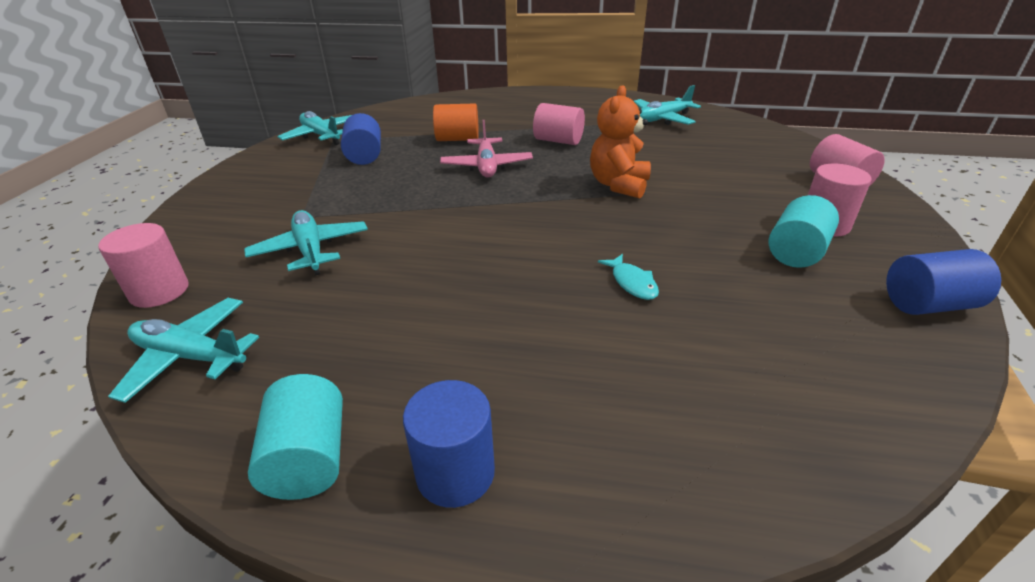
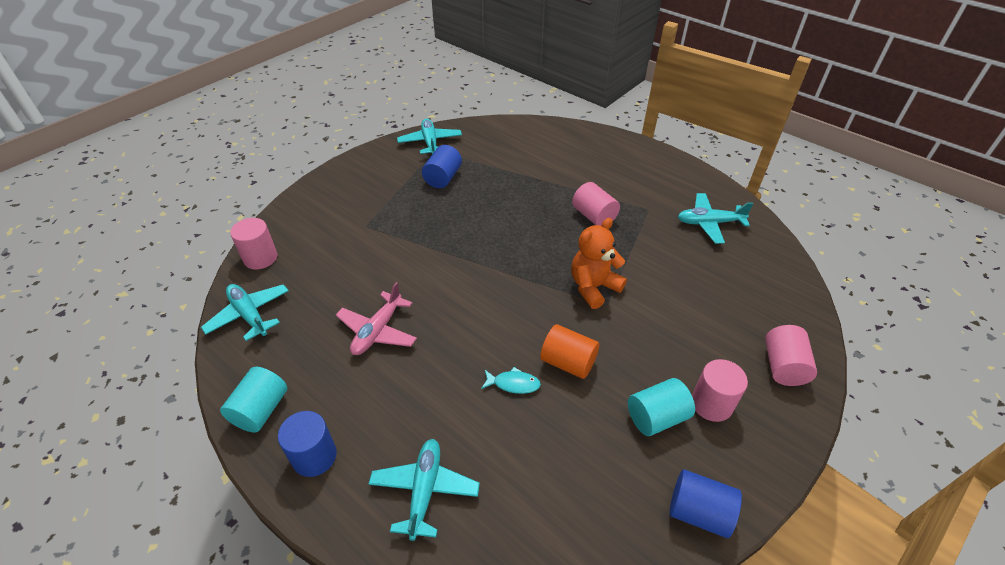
camera: 30 degrees right, 10 degrees up
turquoise plane [244,210,368,276] -> turquoise plane moved to [369,439,480,541]
orange cylinder [433,104,479,141] -> orange cylinder moved to [540,324,599,379]
pink plane [440,120,533,178] -> pink plane moved to [336,282,417,355]
turquoise fish [598,254,659,300] -> turquoise fish turned 90 degrees counterclockwise [481,367,541,394]

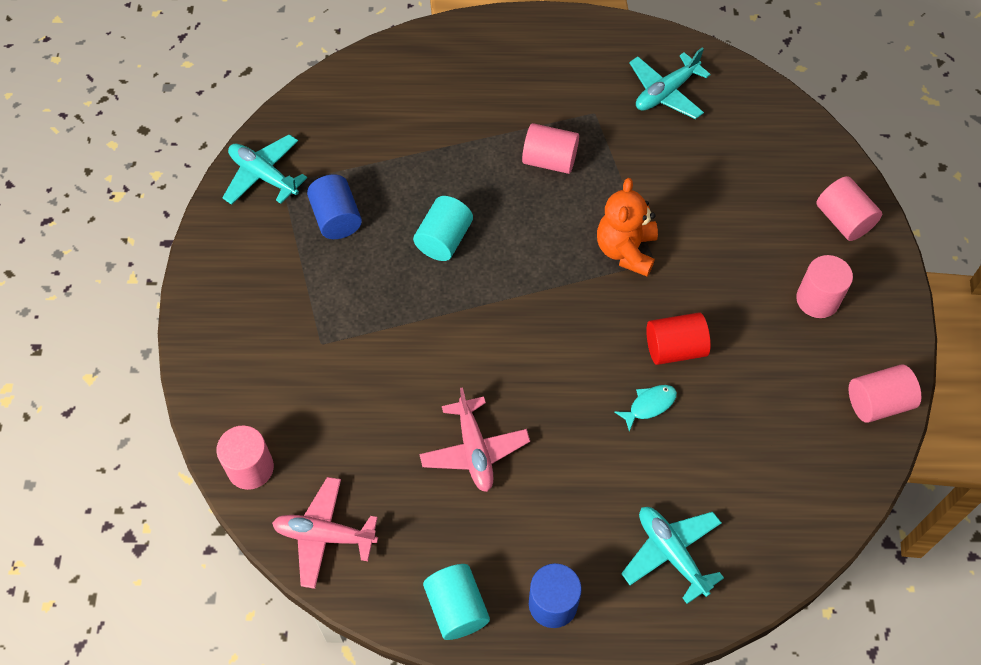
camera: 40 degrees left, 15 degrees up
turquoise plane [201,284,289,341] -> pink plane [272,477,378,589]
orange cylinder [540,324,599,379] -> red cylinder [646,312,711,365]
turquoise cylinder [628,378,695,436] -> turquoise cylinder moved to [413,196,473,261]
blue cylinder [669,469,742,538] -> pink cylinder [848,364,921,423]

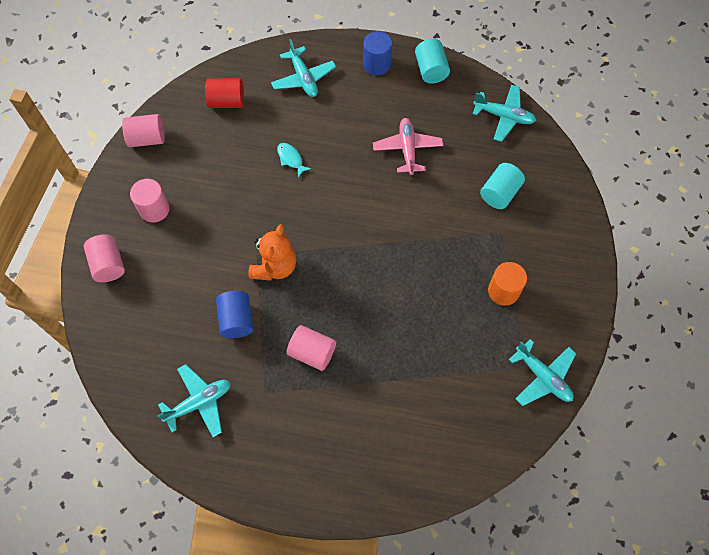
camera: 170 degrees left, 5 degrees up
pink cylinder [216,426,274,490] -> none
pink plane [272,477,378,589] -> turquoise plane [473,85,536,142]
blue cylinder [307,175,362,239] -> blue cylinder moved to [216,291,253,338]
turquoise cylinder [413,196,473,261] -> turquoise cylinder moved to [480,163,525,209]
turquoise fish [615,385,677,432] -> turquoise fish turned 75 degrees clockwise [277,143,312,177]
red cylinder [646,312,711,365] -> red cylinder moved to [205,78,244,108]
none -> orange cylinder [488,262,527,306]

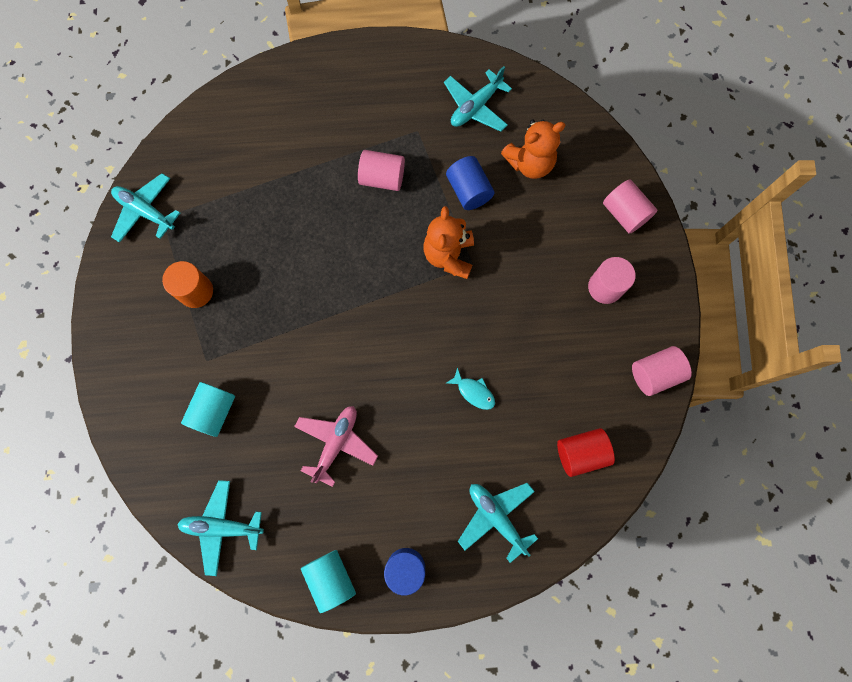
camera: 165 degrees right, 10 degrees up
pink plane [373,118,443,175] -> pink plane turned 135 degrees counterclockwise [294,406,378,487]
none -> orange teddy bear [501,119,565,179]

